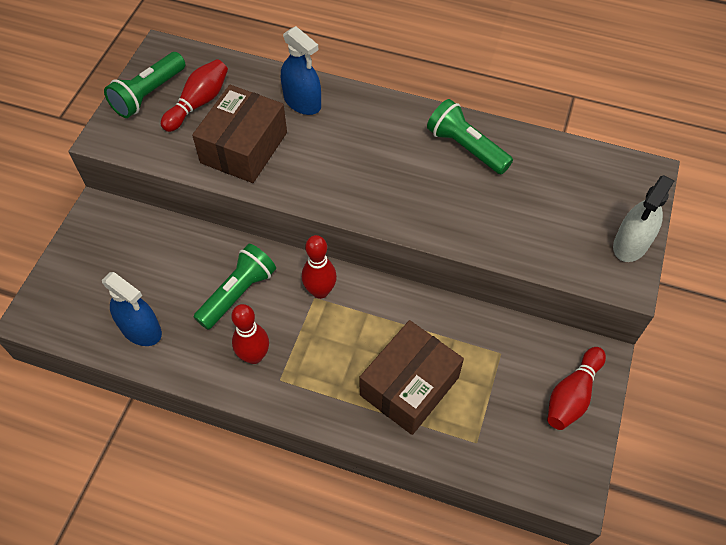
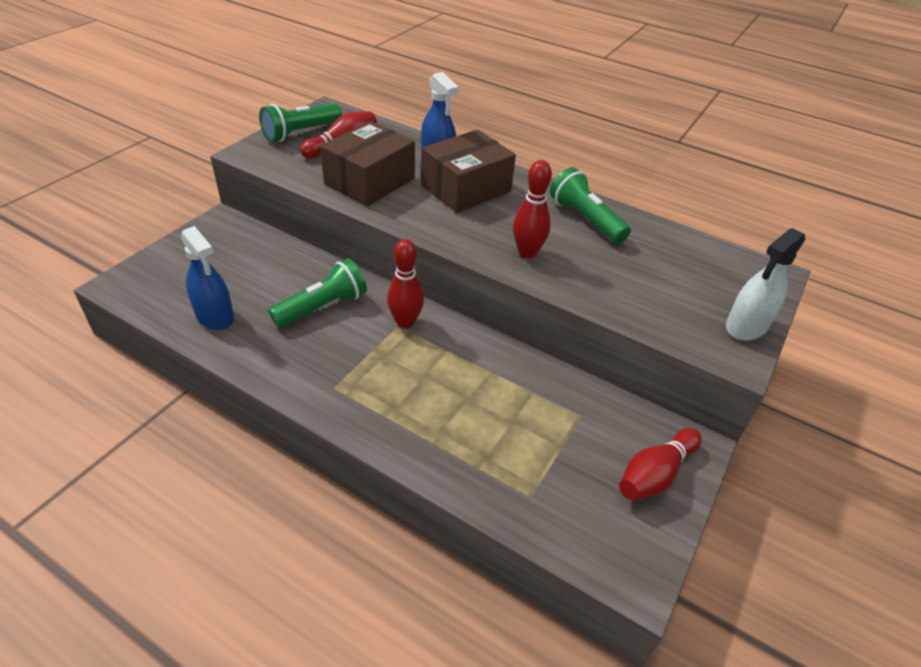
camera: 10 degrees right, 15 degrees down
red bowling pin [231,304,269,364] -> red bowling pin moved to [513,160,552,258]
brown box [360,320,464,435] -> brown box moved to [421,130,516,213]

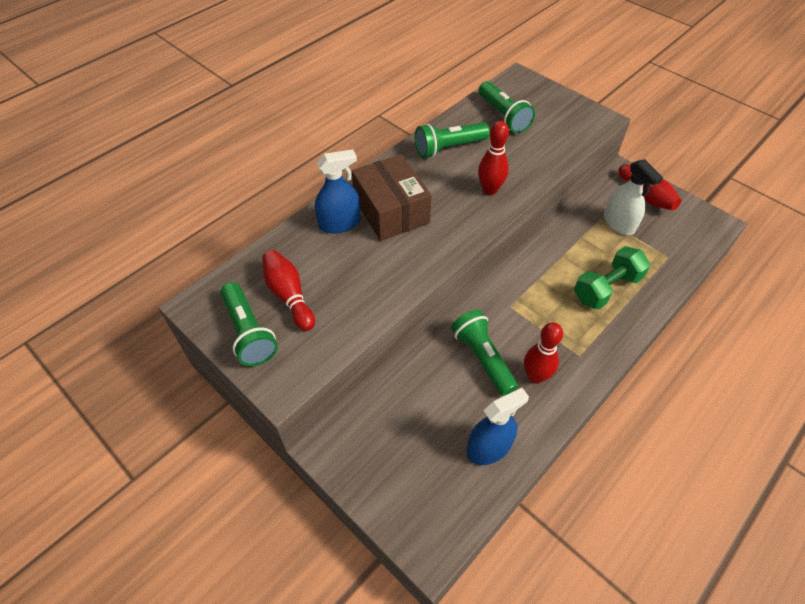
camera: 75 degrees left, 10 degrees up
brown box [320,121,415,206] -> none
red bowling pin [387,239,424,328] -> red bowling pin moved to [524,322,563,384]
white spray bottle [726,228,805,341] -> white spray bottle moved to [604,159,663,235]
none -> green flashlight [479,81,535,133]
none -> green dumbbell [574,246,650,310]

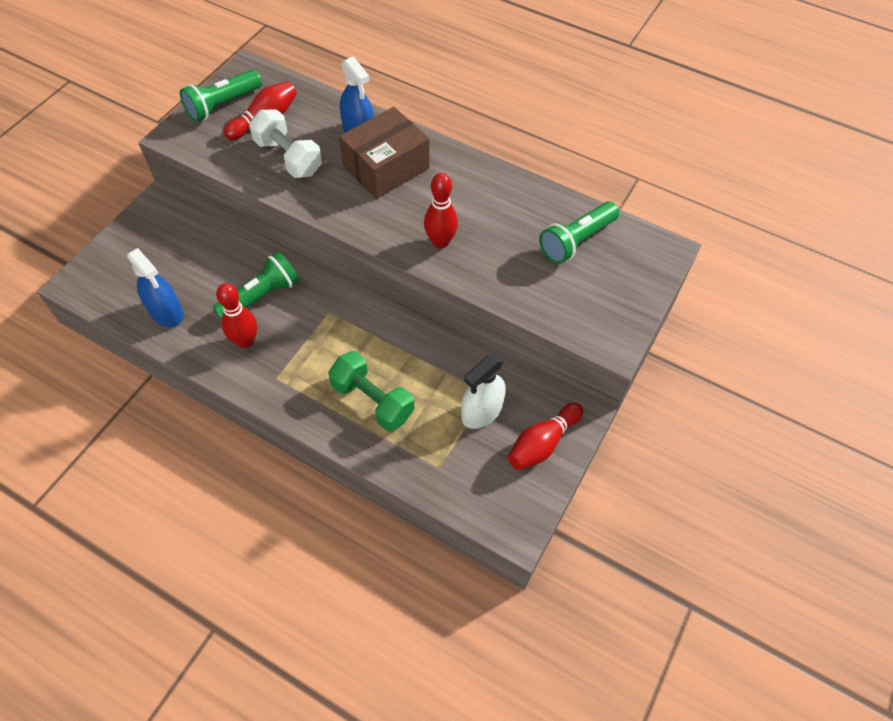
camera: 75 degrees right, 5 degrees up
green flashlight [415,122,490,158] -> none
none -> white dumbbell [249,110,322,178]

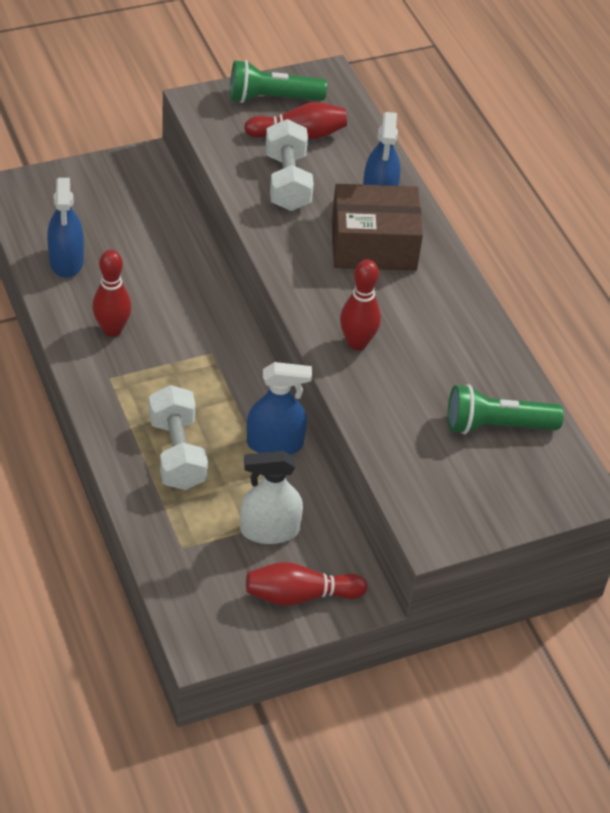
camera: 35 degrees right, 10 degrees down
green flashlight [213,252,299,320] -> none
green dumbbell [328,351,414,431] -> white dumbbell [149,385,208,490]
none -> blue spray bottle [247,362,312,455]

